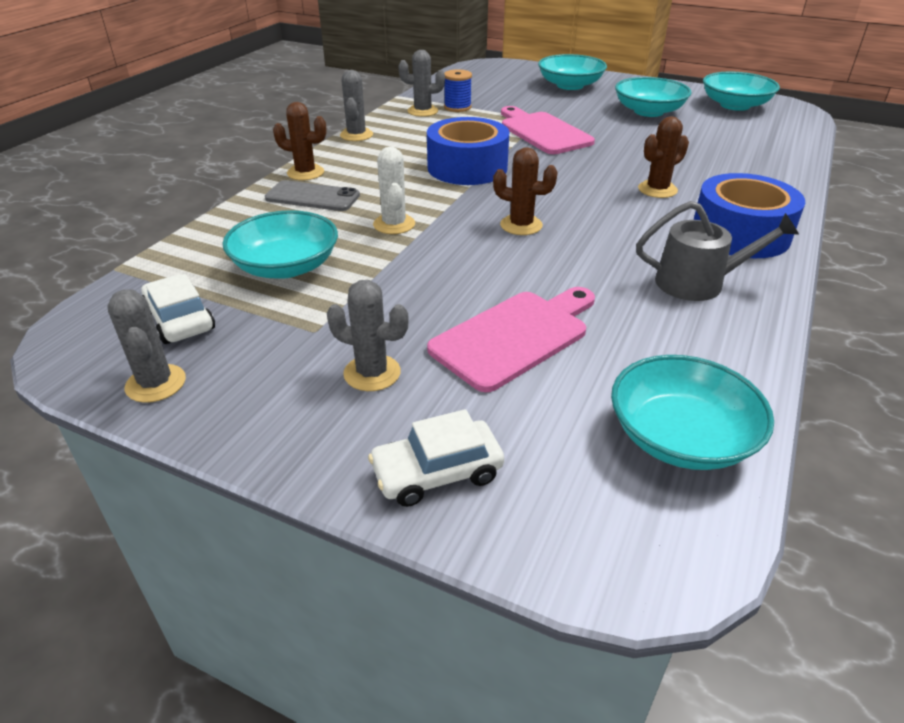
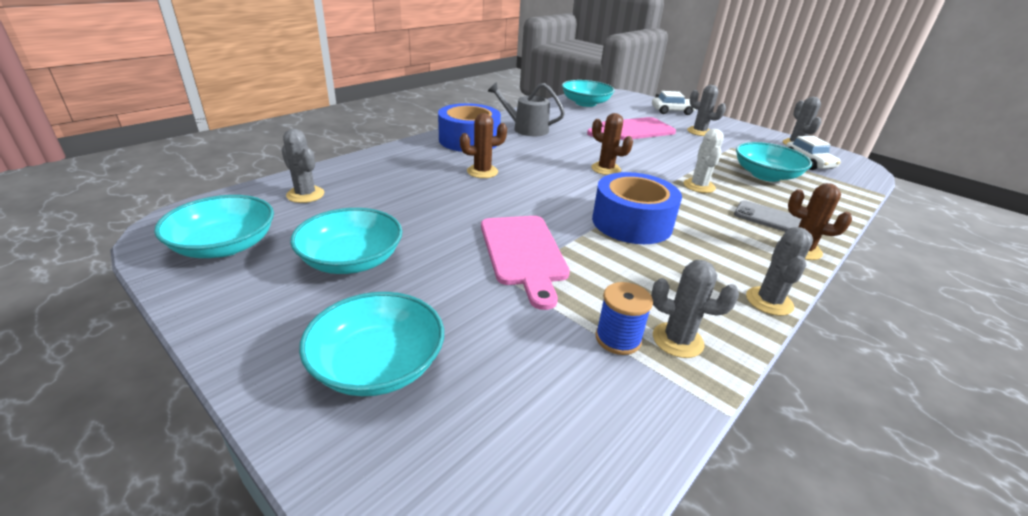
camera: 165 degrees left, 5 degrees down
none -> grey cactus [281,129,324,203]

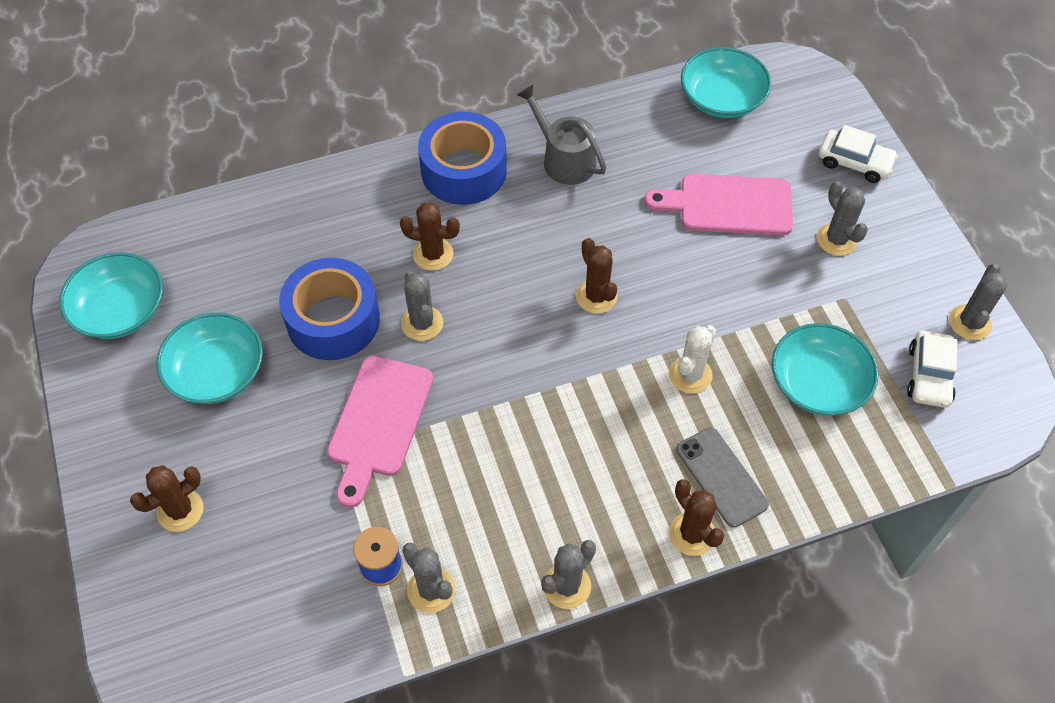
camera: 30 degrees right, 25 degrees up
grey cactus [281,129,324,203] -> grey cactus moved to [401,271,443,341]
turquoise bowl [299,292,444,396] -> brown cactus [130,465,204,532]
blue tape [592,172,682,244] -> blue tape moved to [279,258,380,360]

